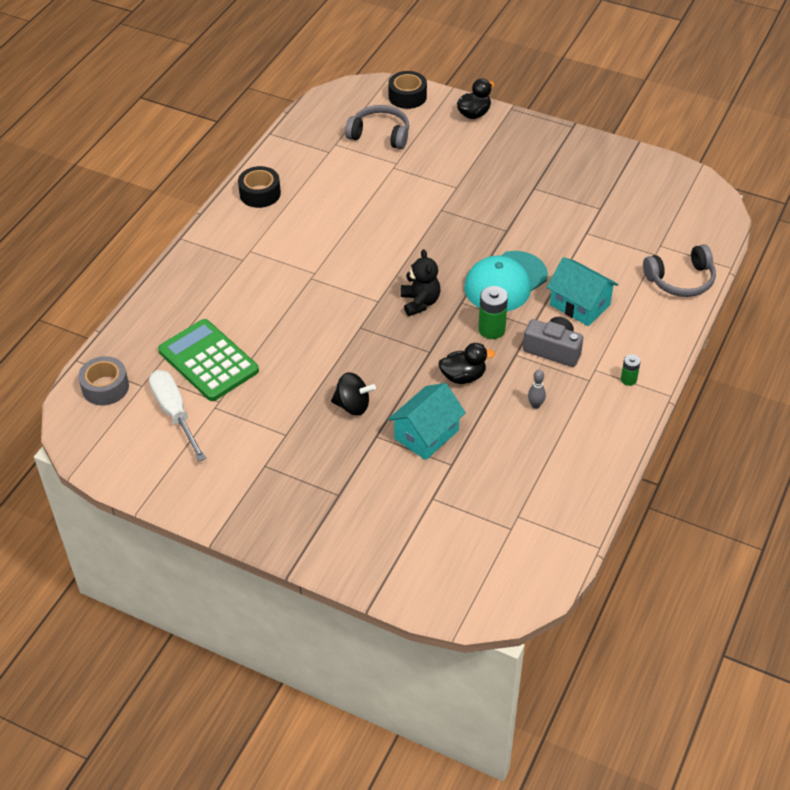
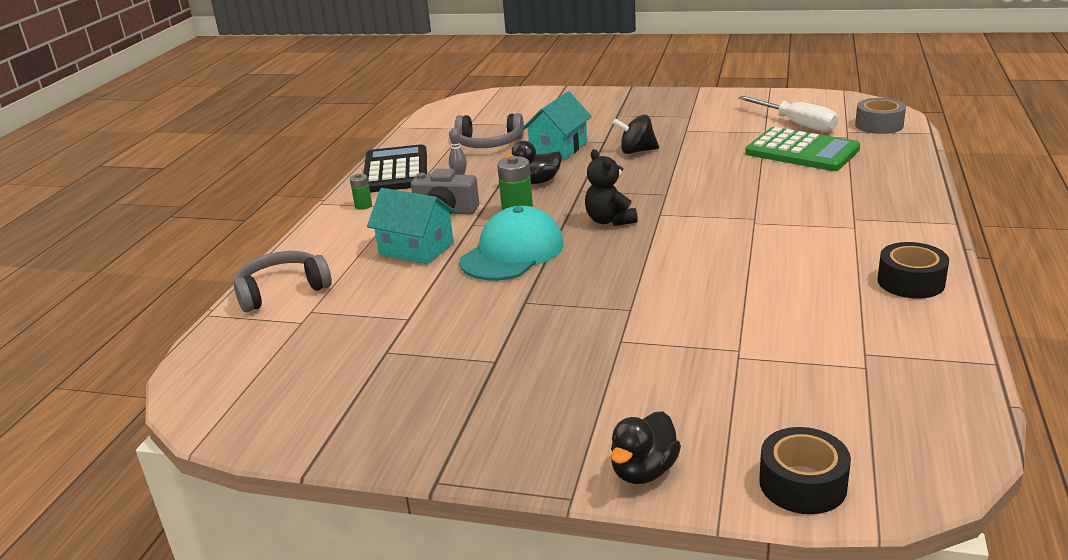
camera: 170 degrees right, 20 degrees down
grey headphones [345,105,409,149] -> grey headphones moved to [455,113,524,148]
none -> black calculator [363,144,427,193]

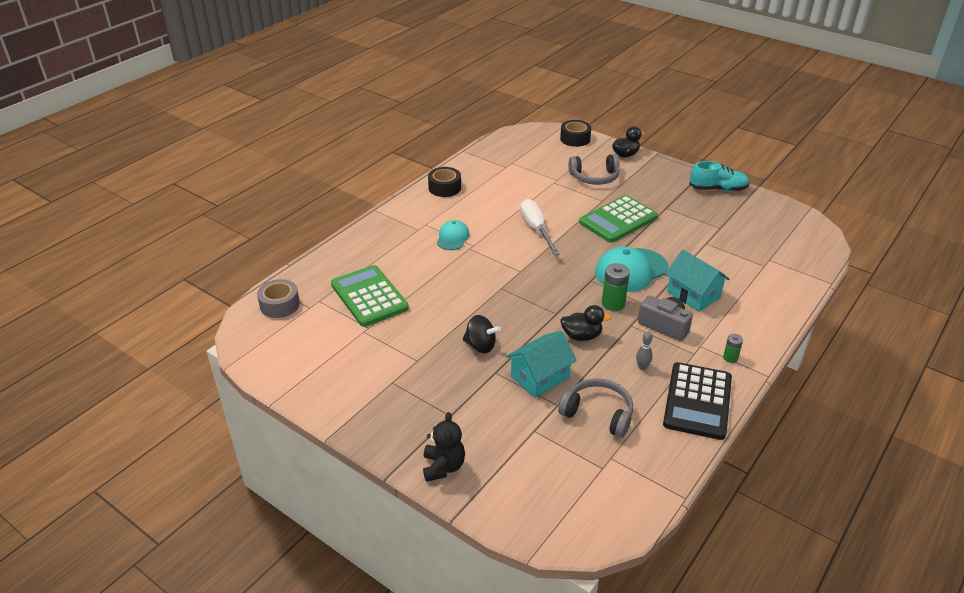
camera: 160 degrees left, 10 degrees up
grey headphones [233,251,332,312] -> grey headphones moved to [569,154,620,185]
black teddy bear [585,149,638,226] -> black teddy bear moved to [423,412,465,482]
white screwdriver [738,96,838,132] -> white screwdriver moved to [520,199,560,255]
none -> turquoise cap [437,220,470,250]
none -> green calculator [579,195,658,243]
none -> turquoise shoe [689,161,750,191]

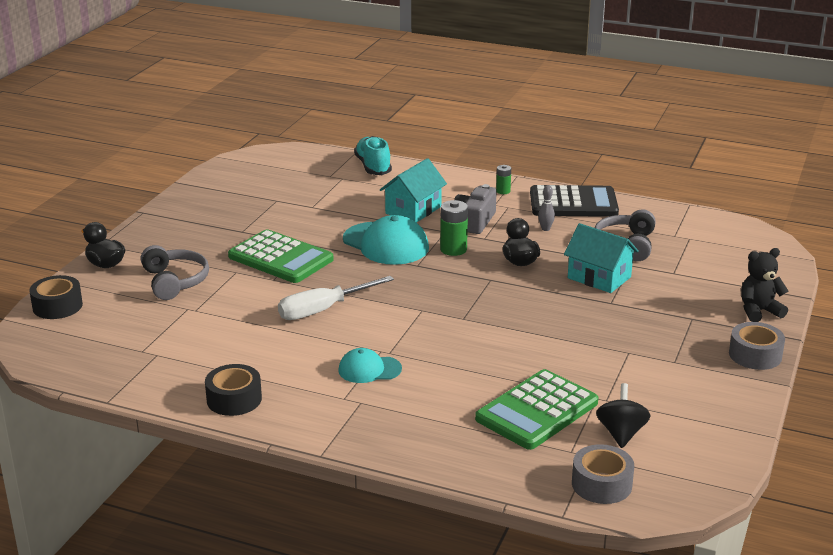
camera: 105 degrees left, 10 degrees down
black spinning top [463,315,501,353] -> black spinning top moved to [596,383,650,448]
turquoise shoe [689,161,750,191] -> turquoise shoe moved to [354,136,392,175]
none -> grey tape [729,322,785,370]

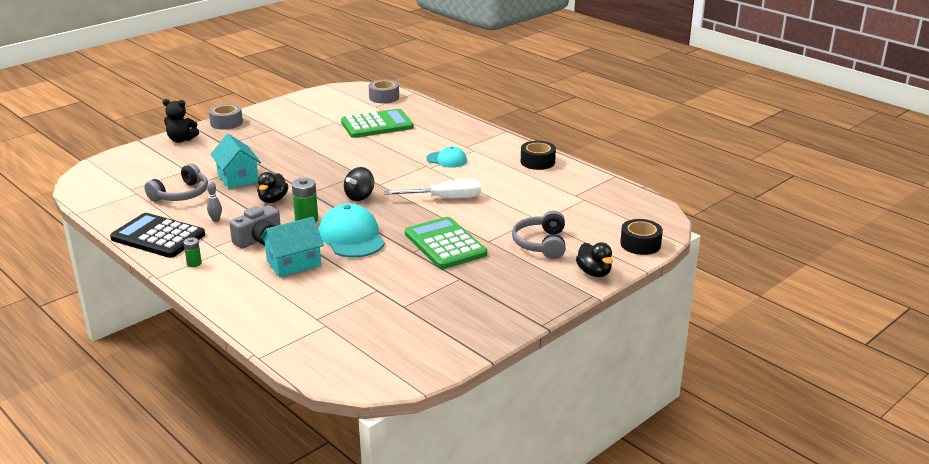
camera: 155 degrees left, 0 degrees up
turquoise shoe [354,136,392,175] -> none
black spinning top [596,383,650,448] -> black spinning top moved to [344,167,374,201]

